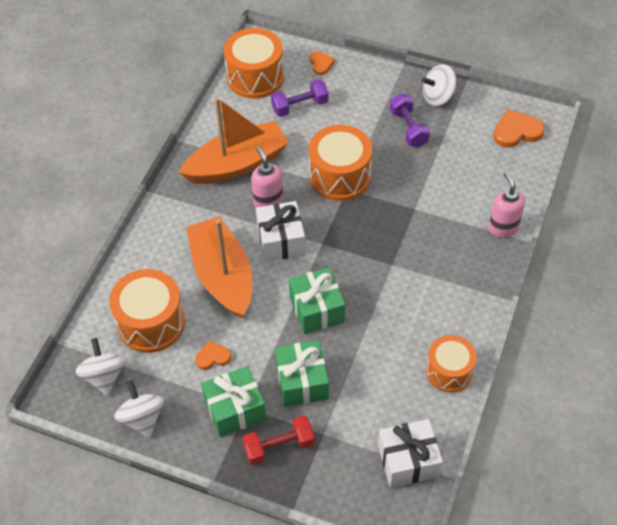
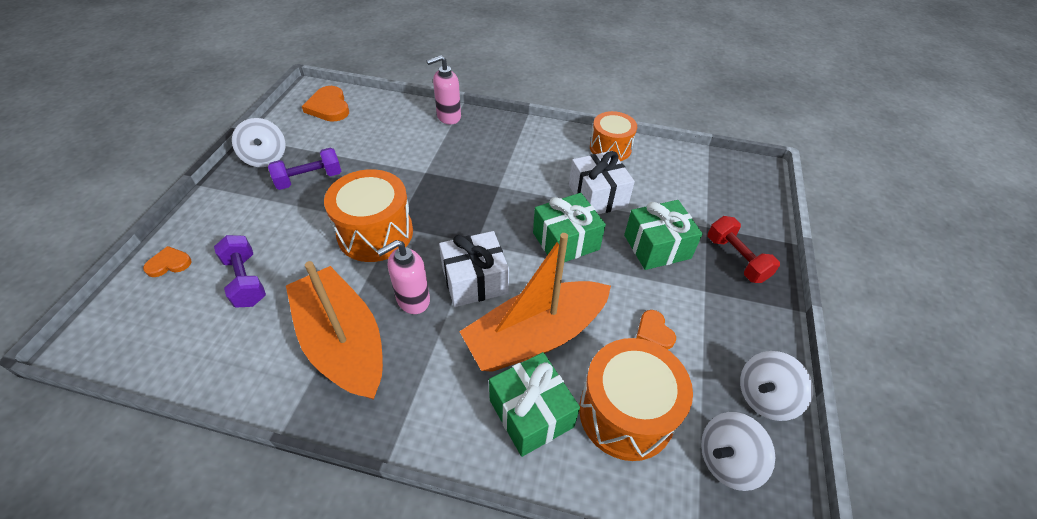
camera: 100 degrees left, 5 degrees down
green gift [201,366,266,437] -> green gift moved to [489,352,580,457]
orange drum [224,28,284,99] -> none
white gift [378,419,443,488] -> white gift moved to [569,151,635,214]

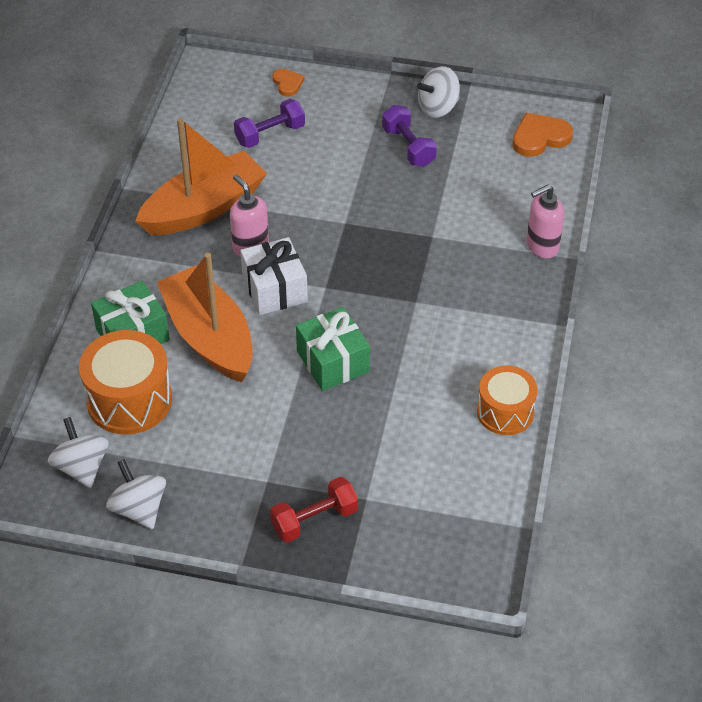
camera: 90 degrees right, 0 degrees up
orange drum [324,169,413,262] -> none
pink soap dispenser [427,55,461,124] -> pink soap dispenser turned 90 degrees counterclockwise [527,185,565,258]
white gift [569,151,635,214] -> none
green gift [624,200,703,270] -> none
orange heart [636,310,676,349] -> none

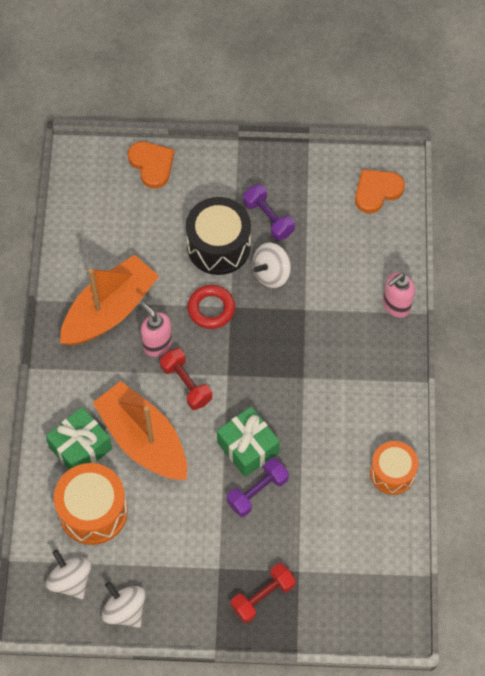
camera: 10 degrees left, 15 degrees up
purple dumbbell [234,99,305,148] -> purple dumbbell moved to [227,458,289,517]
white gift [240,237,308,315] -> red dumbbell [160,348,212,410]
orange heart [272,69,304,96] -> orange heart [128,141,174,188], size x1.66
white spinning top [417,66,460,118] -> white spinning top moved to [252,243,291,288]
none -> black drum [186,197,251,275]
none -> red ring [187,285,235,329]

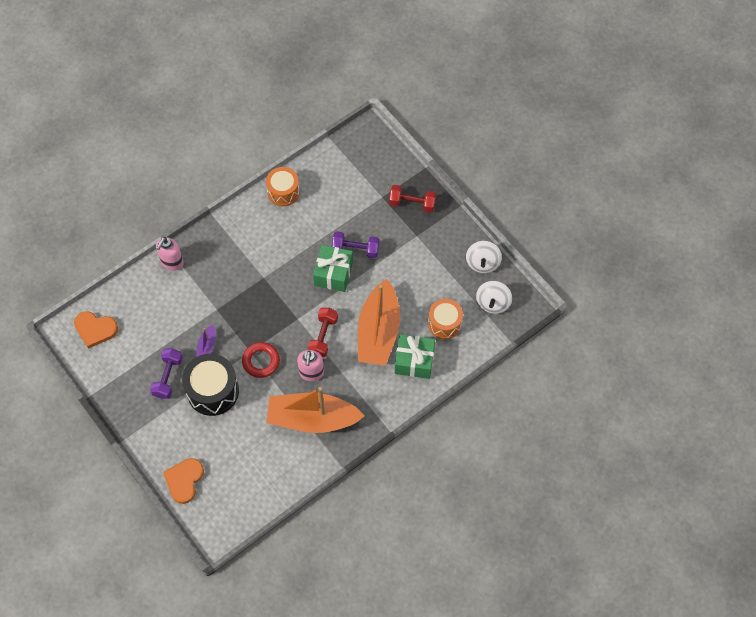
camera: 130 degrees left, 0 degrees up
orange drum [54,463,128,545] -> orange drum [428,299,463,339], size x0.67
white spinning top [252,243,291,288] -> purple boat [196,325,216,357]
pink soap dispenser [383,272,415,318] -> pink soap dispenser turned 105 degrees clockwise [156,237,184,271]

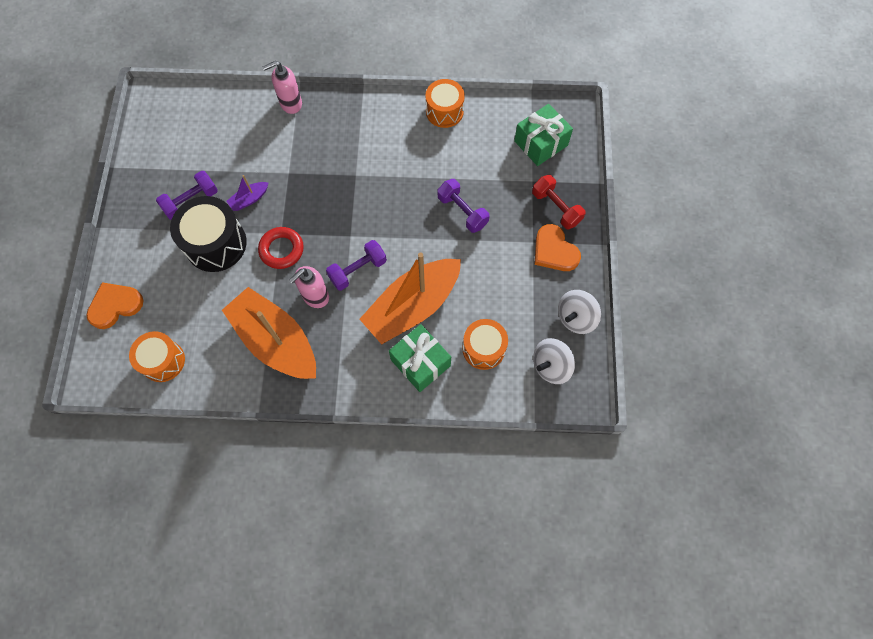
camera: 40 degrees right, 5 degrees up
orange heart [74,311,118,349] -> orange heart moved to [535,224,581,271]
red dumbbell [308,308,338,357] -> purple dumbbell [326,240,387,291]
green gift [313,245,353,292] -> green gift moved to [514,104,573,166]
none -> orange drum [129,331,185,382]

